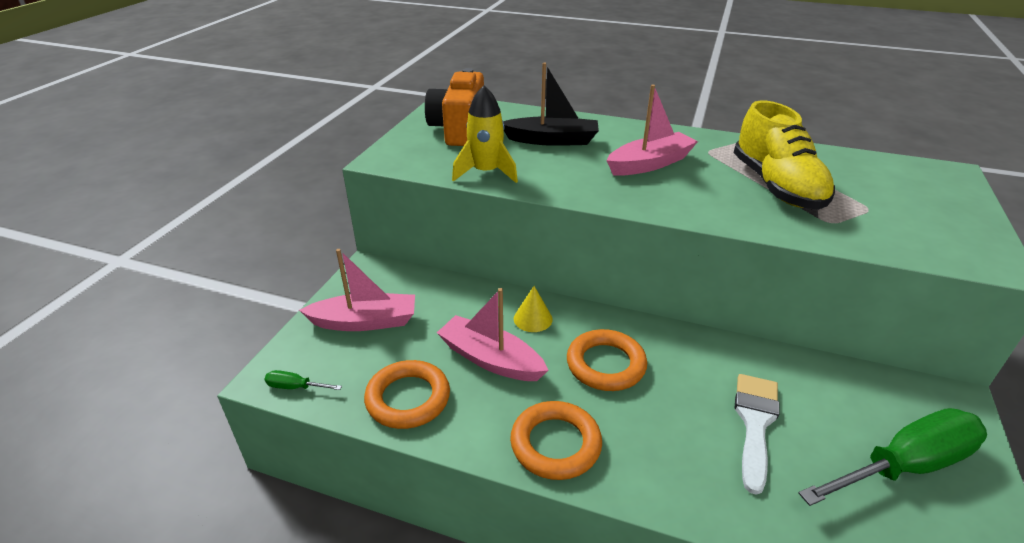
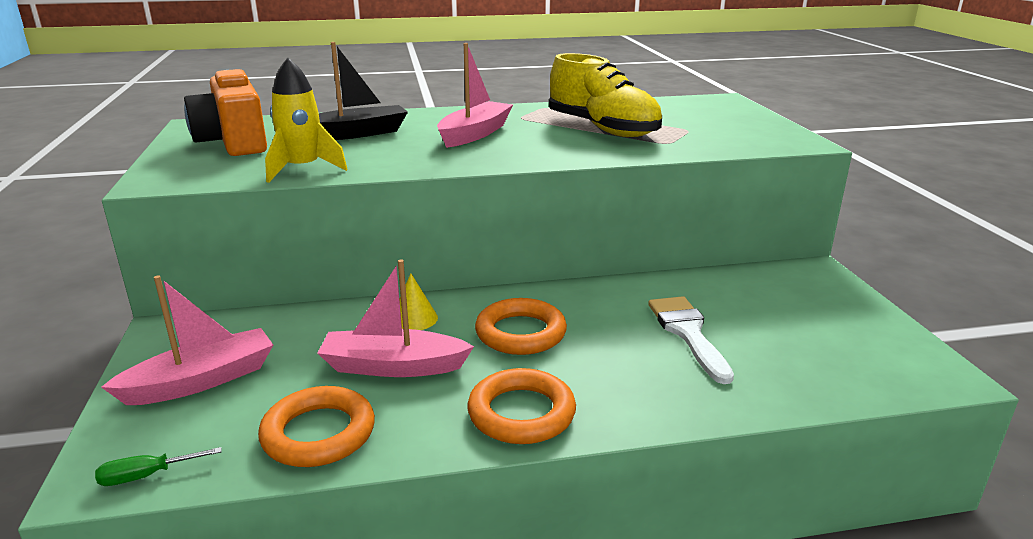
camera: 30 degrees left, 10 degrees down
green screwdriver [798,408,987,506] -> none

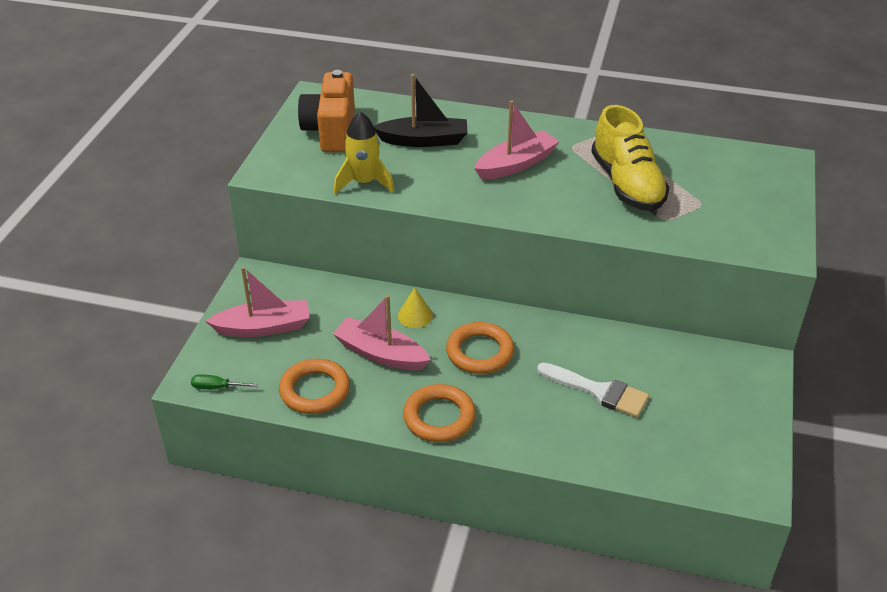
camera: 25 degrees right, 15 degrees up
white brush [648,296,734,384] -> white brush turned 105 degrees clockwise [537,363,649,418]

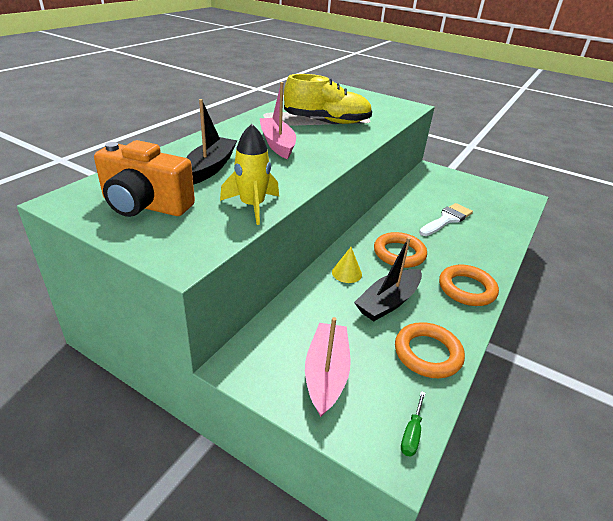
camera: 75 degrees left, 5 degrees down
pink boat [333,295,431,370] -> black boat [354,237,422,322]

